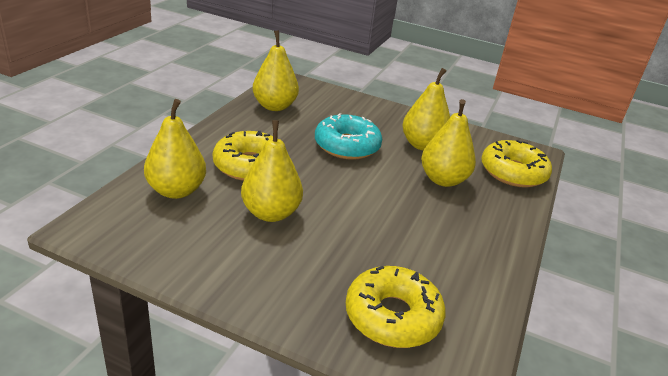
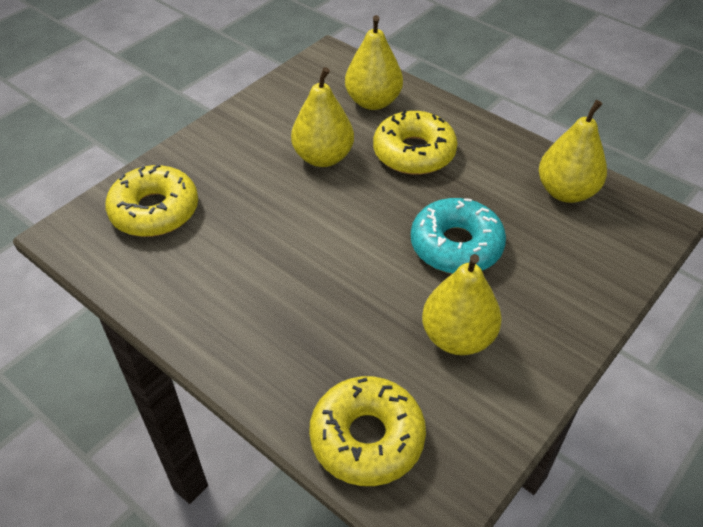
camera: 110 degrees right, 15 degrees up
yellow pear [421,99,476,187] -> none

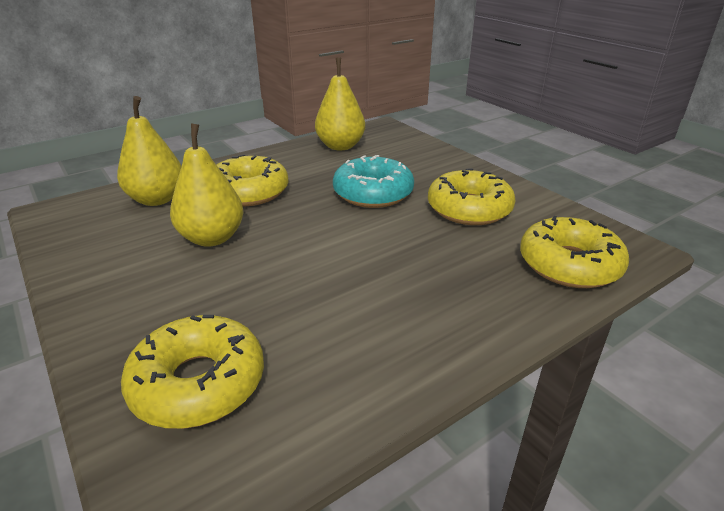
camera: 75 degrees left, 15 degrees down
yellow pear [422,254,502,355] -> yellow donut [428,168,515,225]

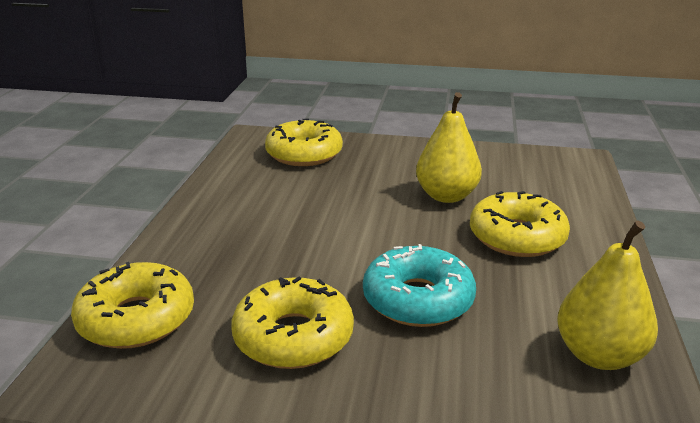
camera: 135 degrees right, 5 degrees down
yellow pear [117,96,182,206] -> none

